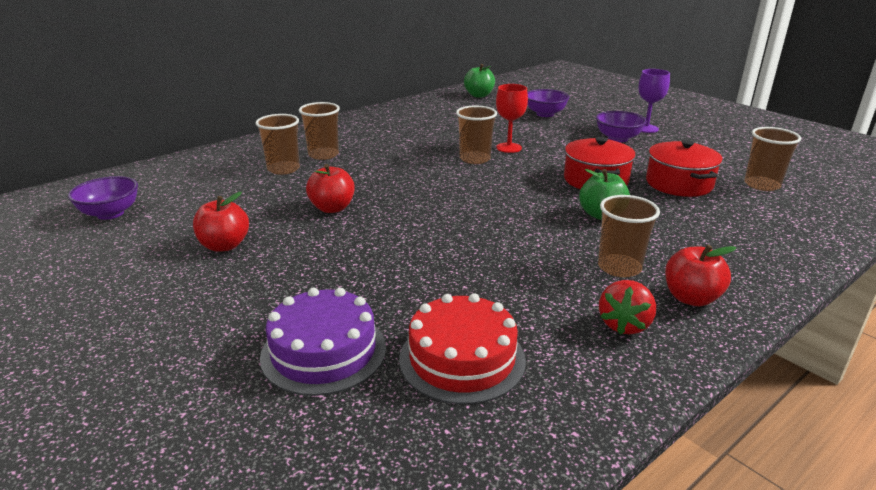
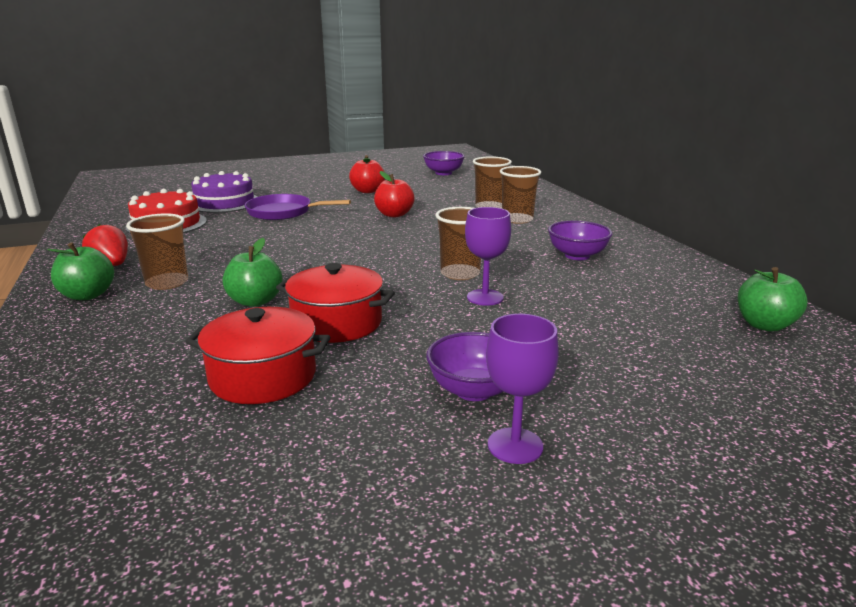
camera: 110 degrees right, 5 degrees down
red goblet [496,84,528,153] -> purple goblet [465,207,511,306]
purple bowl [527,89,569,117] -> purple bowl moved to [548,221,612,260]
red apple [665,244,736,306] -> green apple [48,242,114,300]
brown cup [744,127,801,191] -> none
none -> purple pan [245,194,351,220]

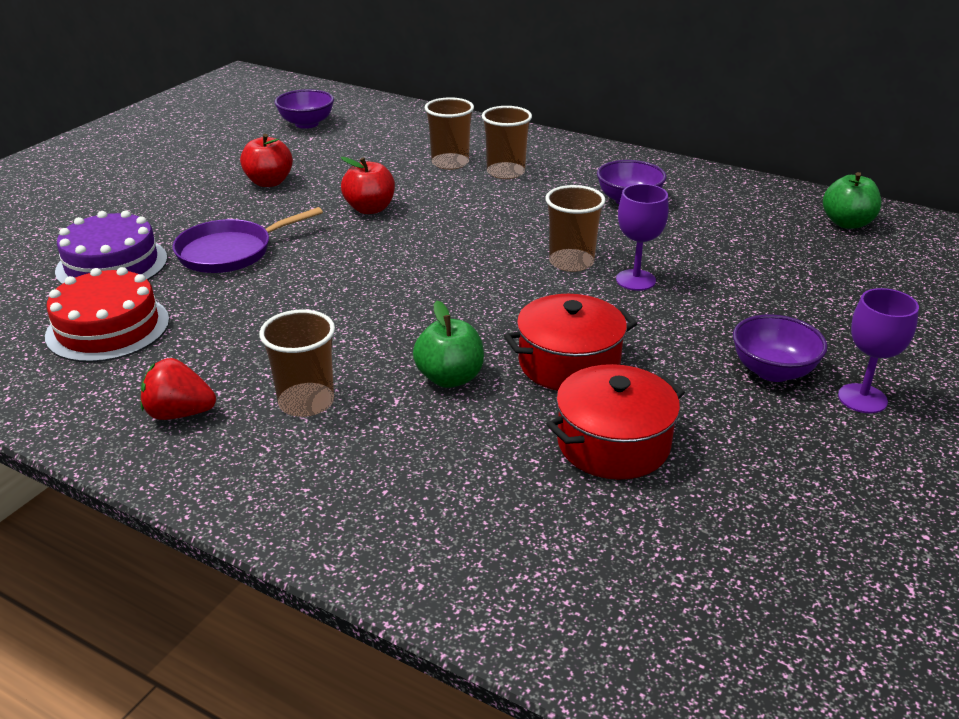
camera: 40 degrees left, 10 degrees up
green apple [48,242,114,300] -> none

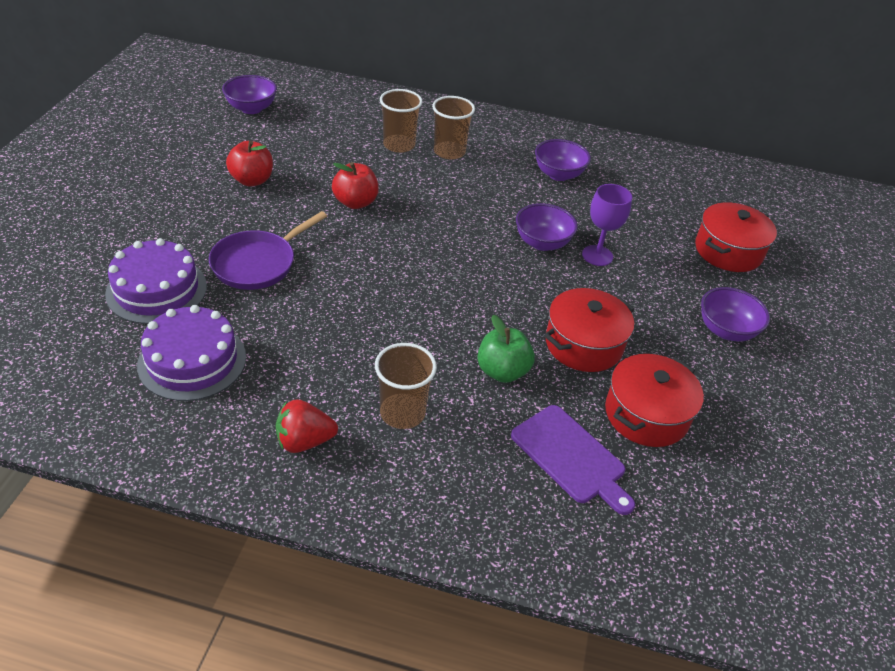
camera: 20 degrees left, 10 degrees up
red cake [45,267,169,362] -> purple cake [137,305,246,401]
brown cup [545,185,606,272] -> purple bowl [516,203,578,251]
green apple [823,172,881,229] -> none
purple goblet [838,288,919,414] -> none
none -> purple cutting board [511,405,635,515]
none -> red pot [695,202,777,272]

